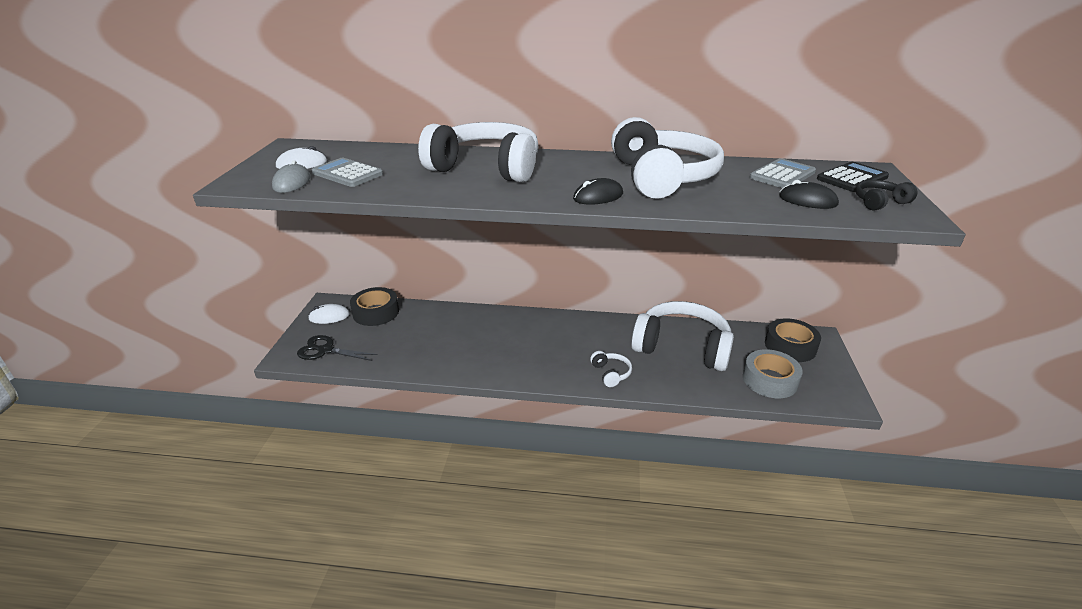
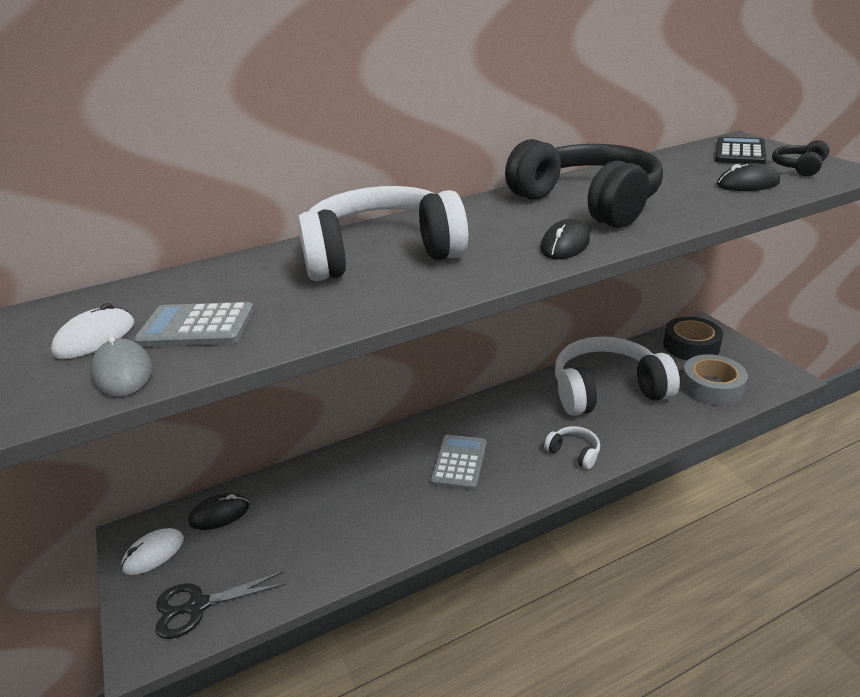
camera: 30 degrees left, 0 degrees up
black tape [350,287,399,326] -> black mouse [189,493,249,530]
white headphones [611,117,724,199] -> black headphones [505,139,663,228]
grey calculator [749,158,816,188] -> grey calculator moved to [431,435,487,490]

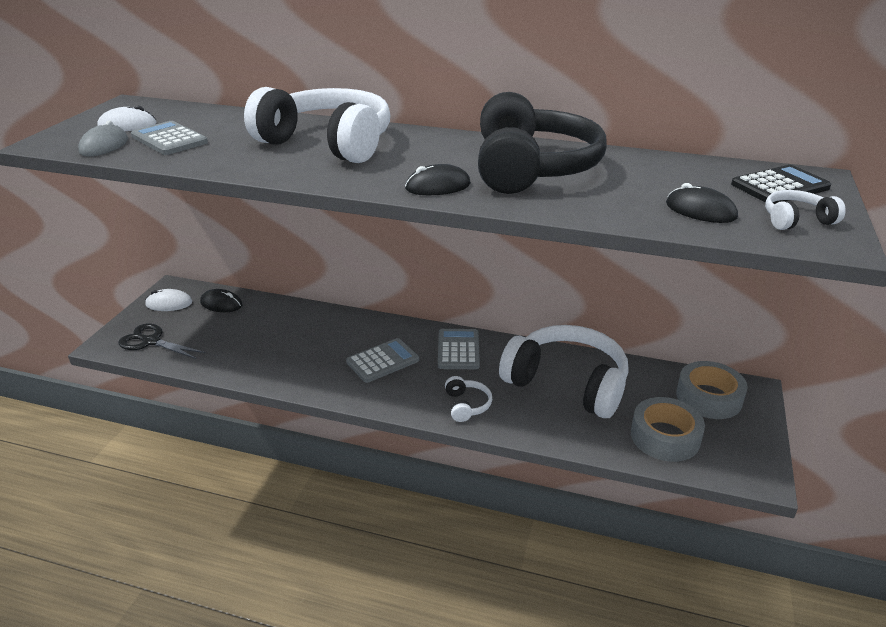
camera: 40 degrees right, 0 degrees up
black tape [663,317,723,360] -> grey tape [676,361,748,419]
black headphones [772,140,830,176] -> white headphones [765,190,846,230]
none -> grey calculator [438,329,480,369]

